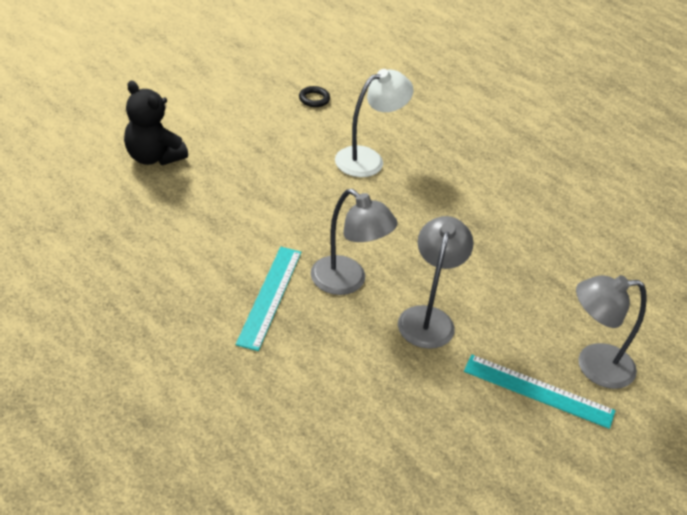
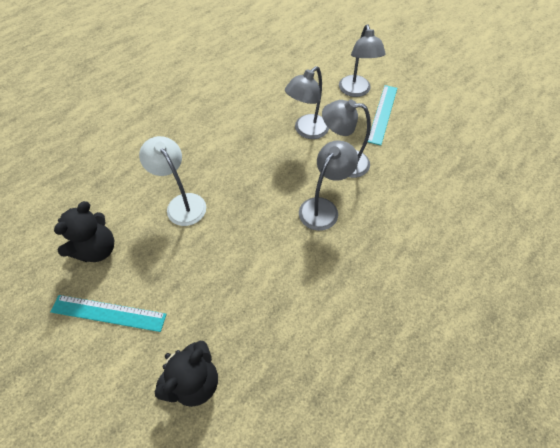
camera: 90 degrees left, 15 degrees up
turquoise ruler [236,247,301,351] -> turquoise ruler moved to [50,295,167,332]
black ring [299,86,330,107] -> black teddy bear [54,201,114,262]
none -> grey lamp [285,66,329,139]

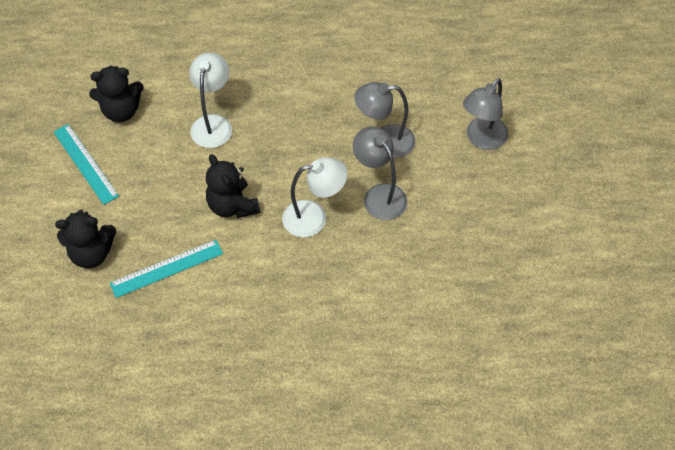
camera: 45 degrees right, 0 degrees up
grey lamp [299,140,358,231] -> white lamp [282,157,348,237]
turquoise ruler [368,85,397,146] -> turquoise ruler moved to [110,240,223,298]
none -> black teddy bear [206,154,260,218]

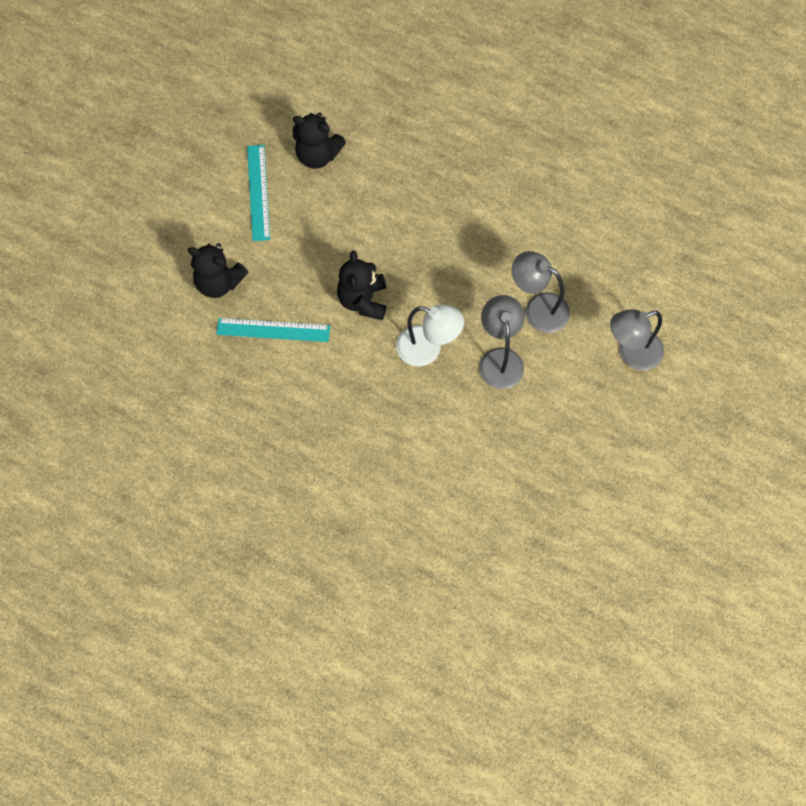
camera: 30 degrees right, 10 degrees up
white lamp [189,53,232,148] -> none

